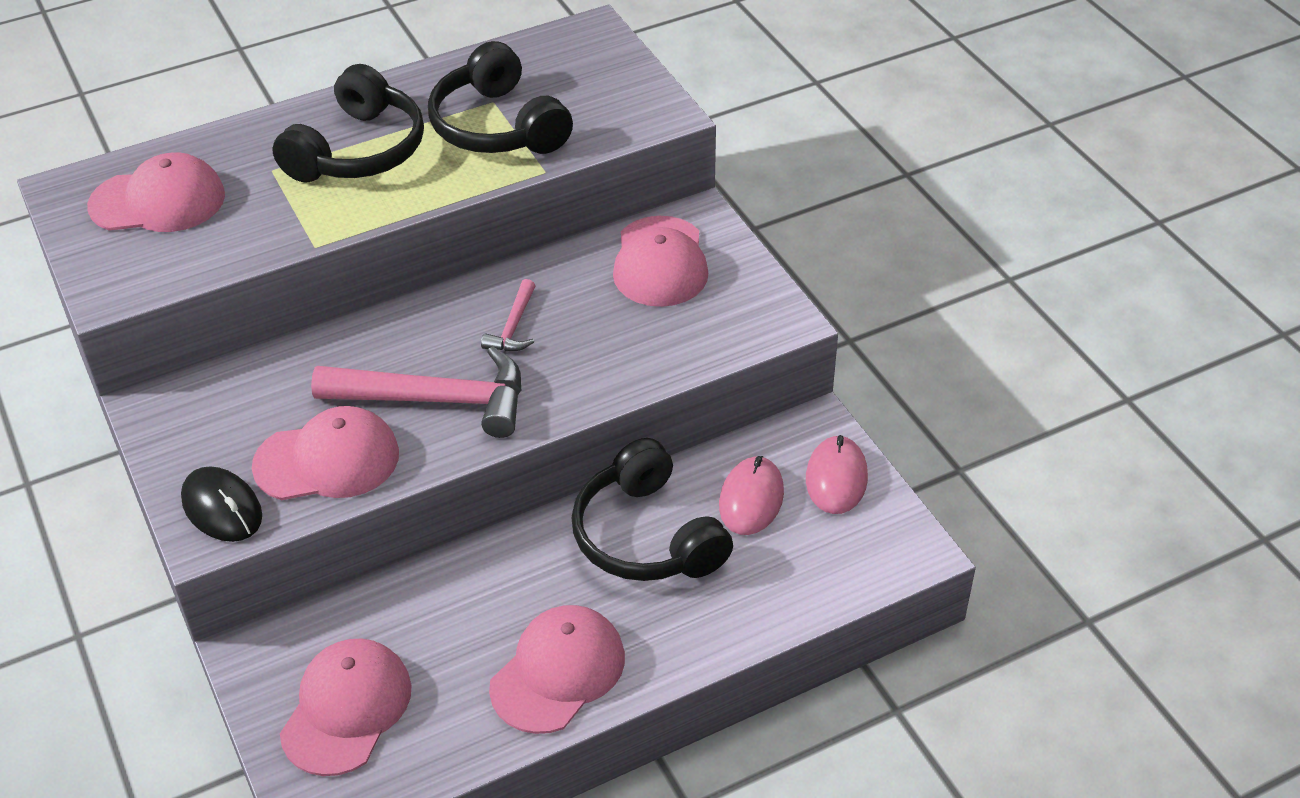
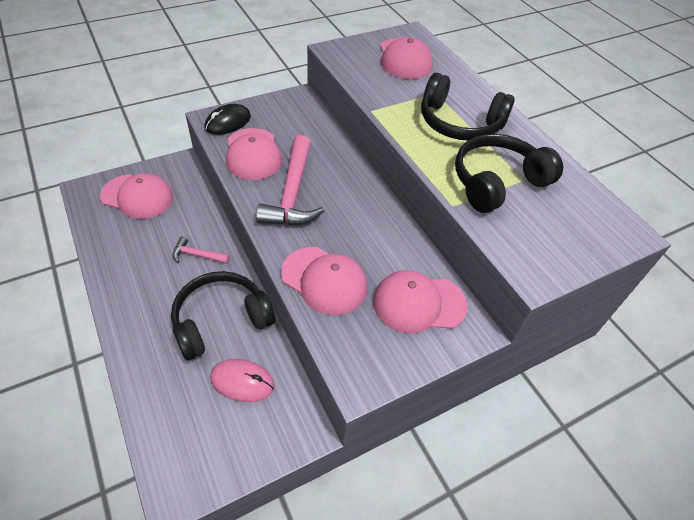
camera: 85 degrees right, 5 degrees up
pink hammer [481,279,535,351] -> pink hammer moved to [173,237,230,263]
pink cap [489,605,625,734] -> pink cap moved to [281,247,367,315]
pink mouse [806,435,868,514] -> none

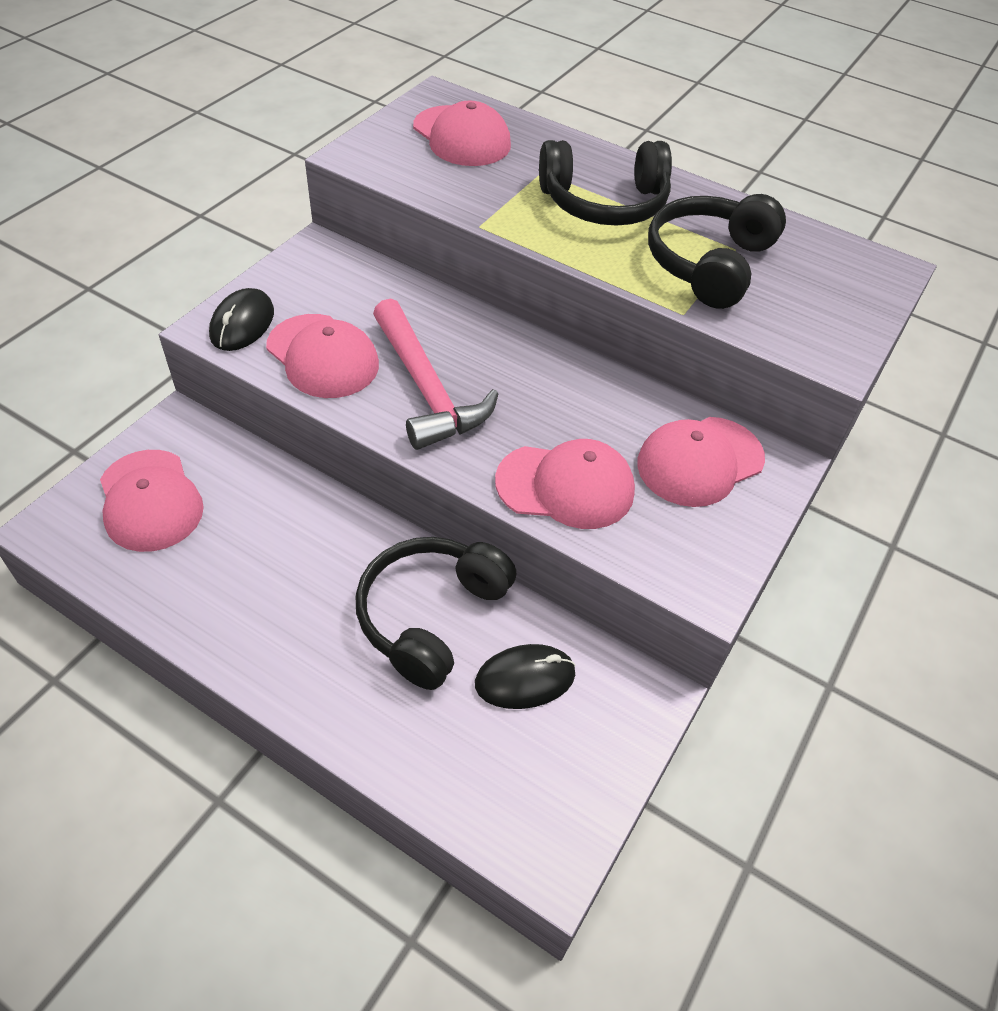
camera: 30 degrees left, 0 degrees up
pink cap [100,173,173,219] -> pink cap turned 75 degrees clockwise [100,450,204,552]
pink hammer [173,237,230,263] -> none
pink mouse [210,359,274,402] -> black mouse [475,644,576,709]

